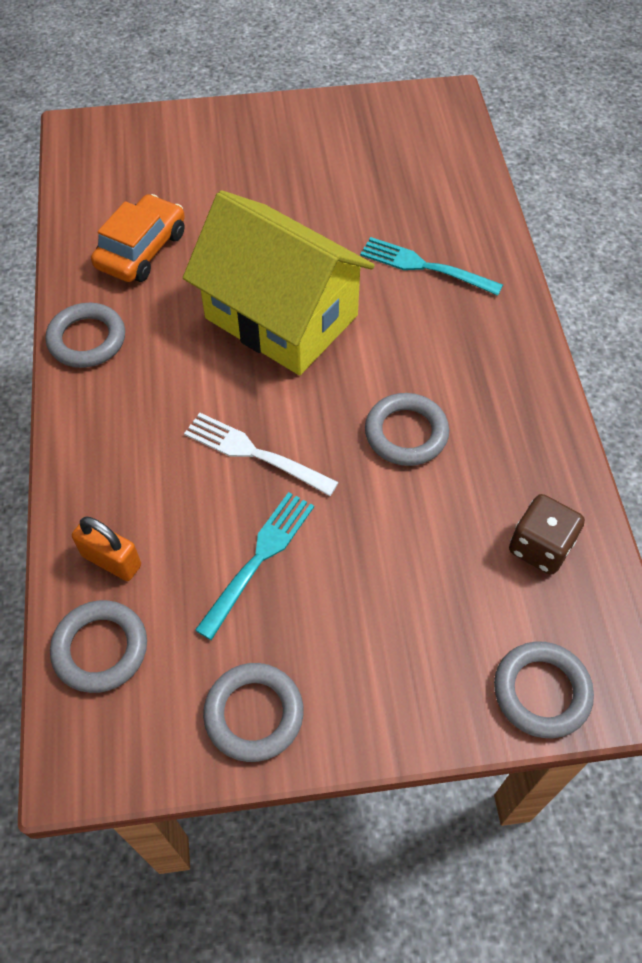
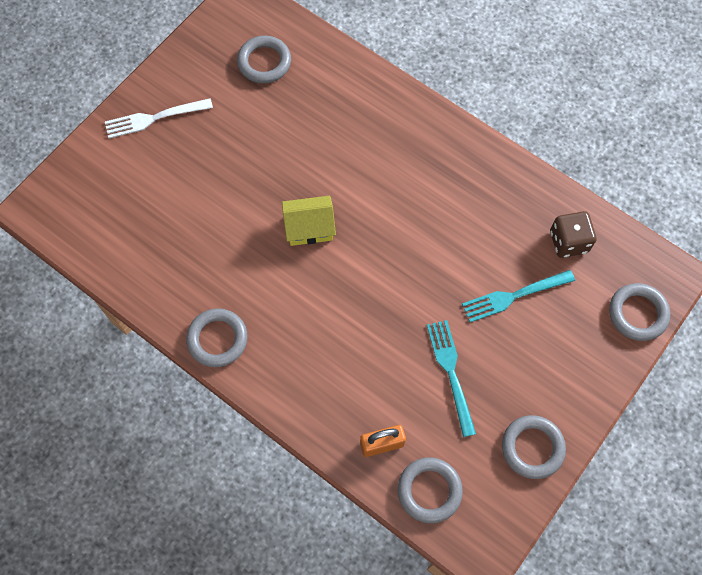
camera: 45 degrees left, 10 degrees up
orange car [91,194,185,282] -> none
yellow house [183,190,375,375] -> yellow house [282,196,336,246], size x0.47
white fork [184,413,339,496] -> white fork moved to [105,98,213,139]
turquoise fork [360,237,503,296] -> turquoise fork moved to [462,270,575,322]
grey ring [365,393,449,466] -> grey ring moved to [237,36,291,83]

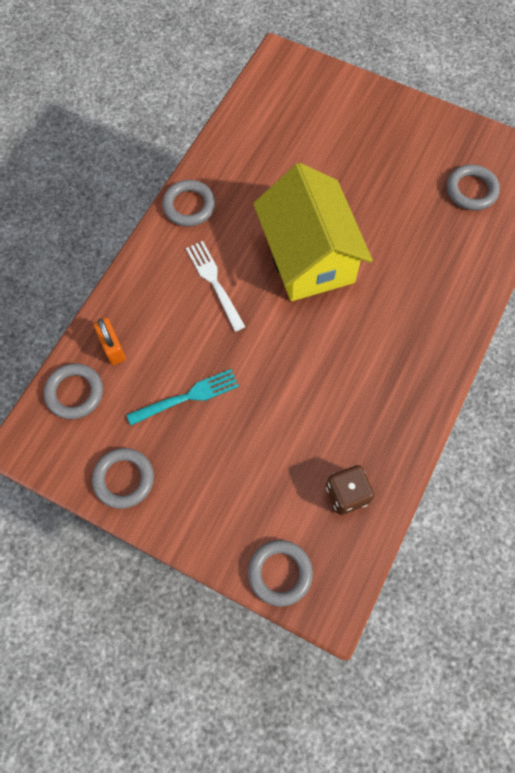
camera: 80 degrees right, 0 degrees up
white fork [105,98,213,139] -> white fork moved to [186,241,245,332]
yellow house [282,196,336,246] -> yellow house [253,163,373,301], size x2.13
turquoise fork [462,270,575,322] -> none

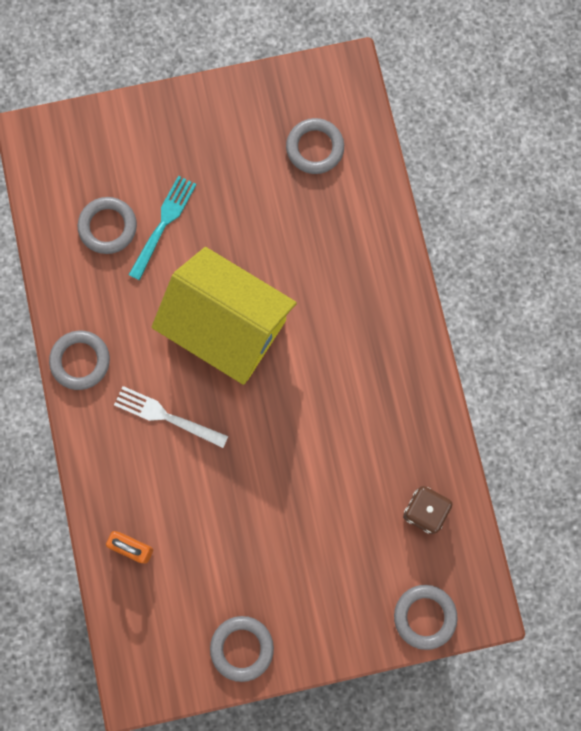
camera: 40 degrees left, 10 degrees up
grey ring [44,363,103,419] -> grey ring moved to [78,197,137,254]
turquoise fork [127,369,239,425] -> turquoise fork moved to [129,175,197,280]

